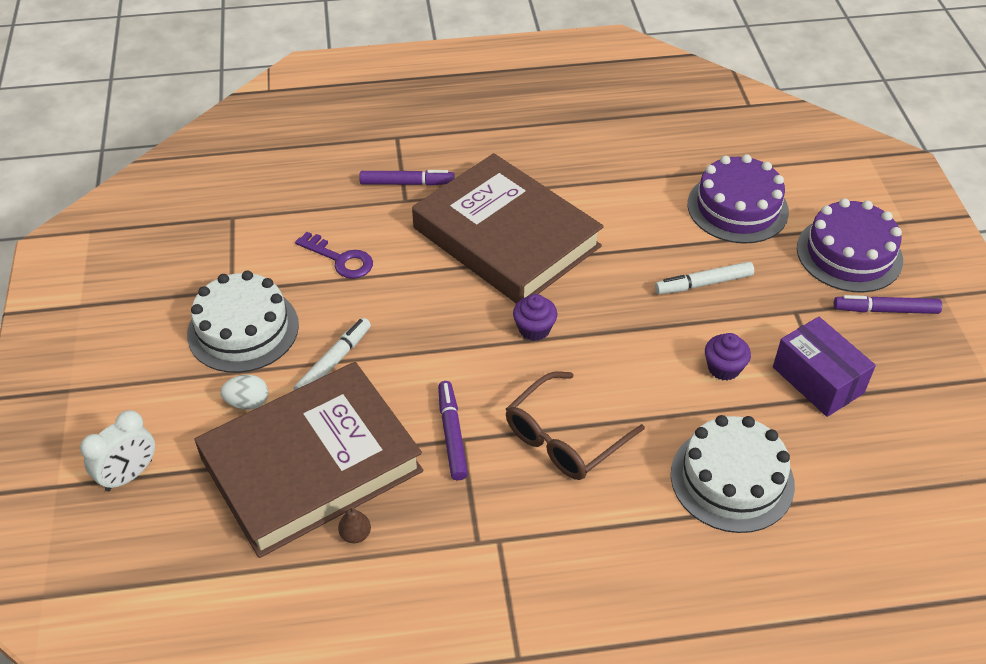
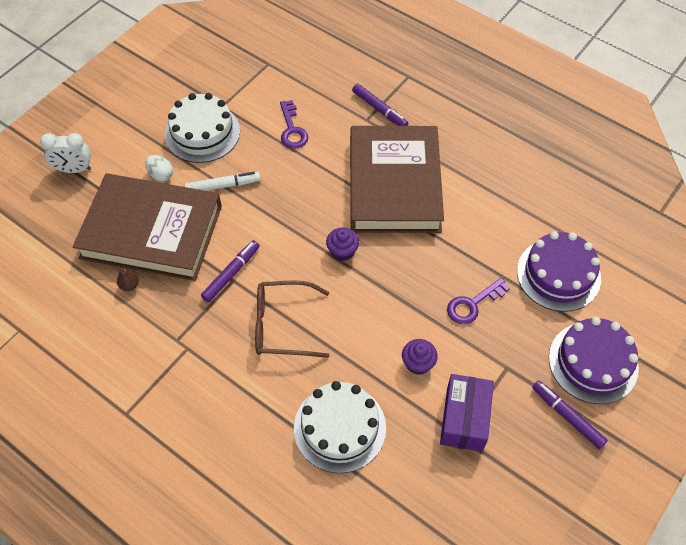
camera: 45 degrees right, 10 degrees up
white marker [655,261,754,294] -> purple key [447,278,510,324]

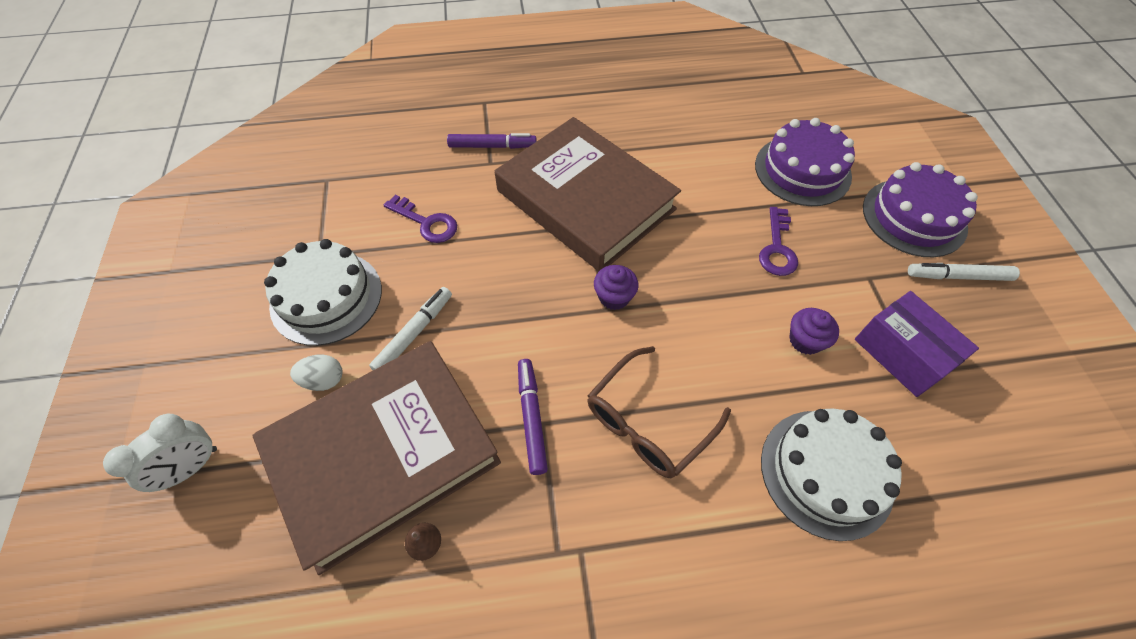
camera: 45 degrees left, 0 degrees up
purple marker [532,380,608,449] -> white marker [908,263,1020,281]

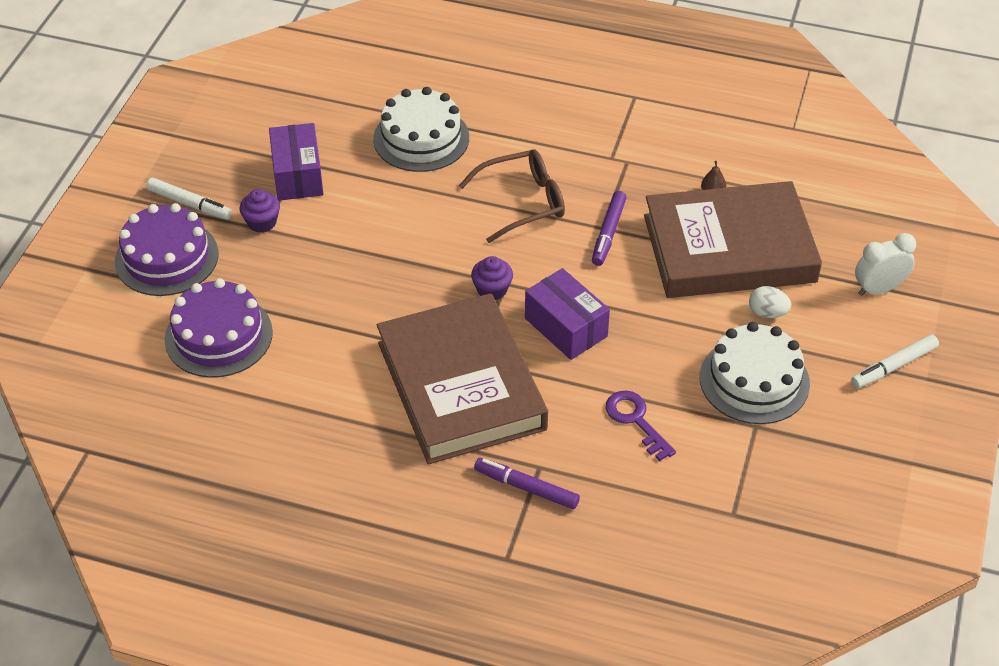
camera: 155 degrees left, 10 degrees down
white marker [369,287,452,370] -> white marker moved to [851,334,939,388]
purple key [759,207,798,276] -> none
purple cupcake [789,308,839,355] -> purple cupcake moved to [240,189,280,233]
none -> purple box [525,268,610,360]

